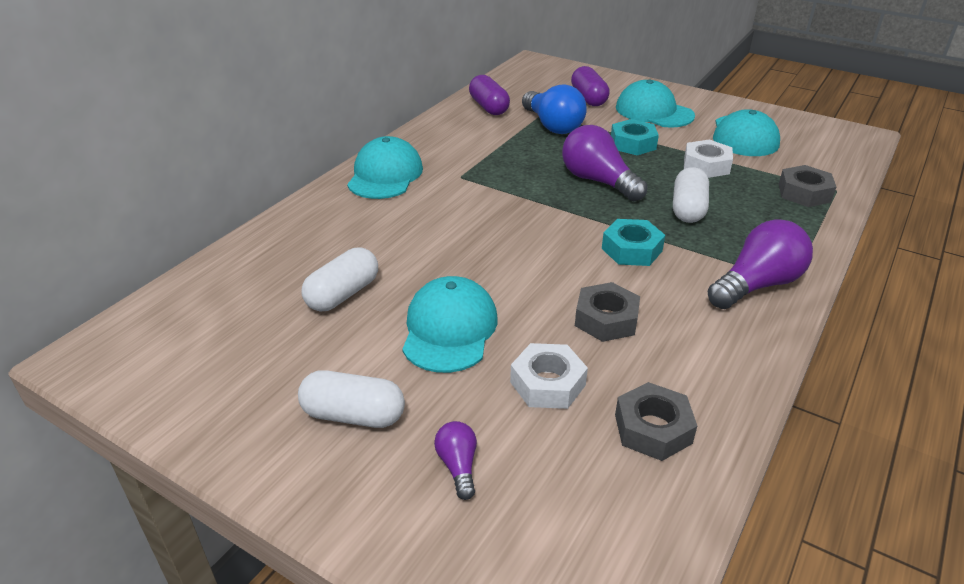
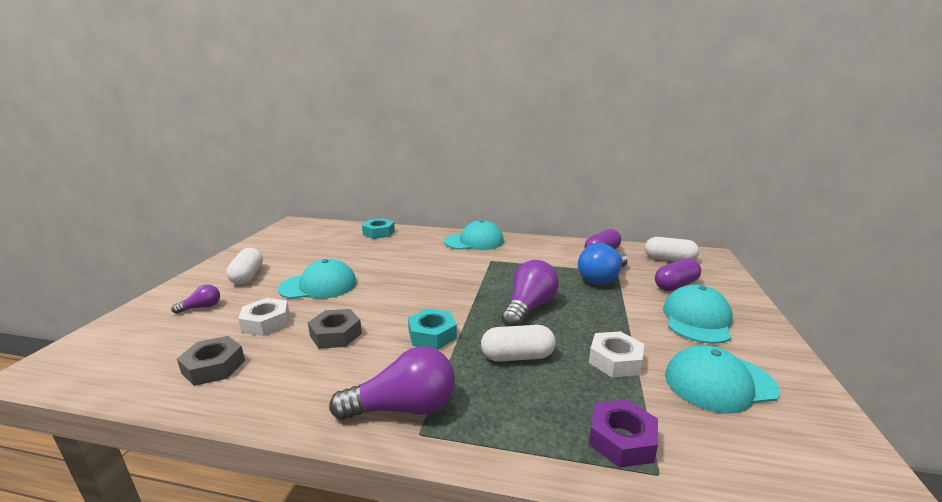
camera: 70 degrees right, 15 degrees down
white capsule [302,248,378,311] -> white capsule moved to [645,237,699,261]
turquoise nut [611,119,659,155] -> turquoise nut moved to [362,218,395,239]
purple light bulb [707,219,813,309] -> purple light bulb turned 45 degrees counterclockwise [329,346,455,420]
grey nut [778,165,836,207] -> purple nut [589,399,658,468]

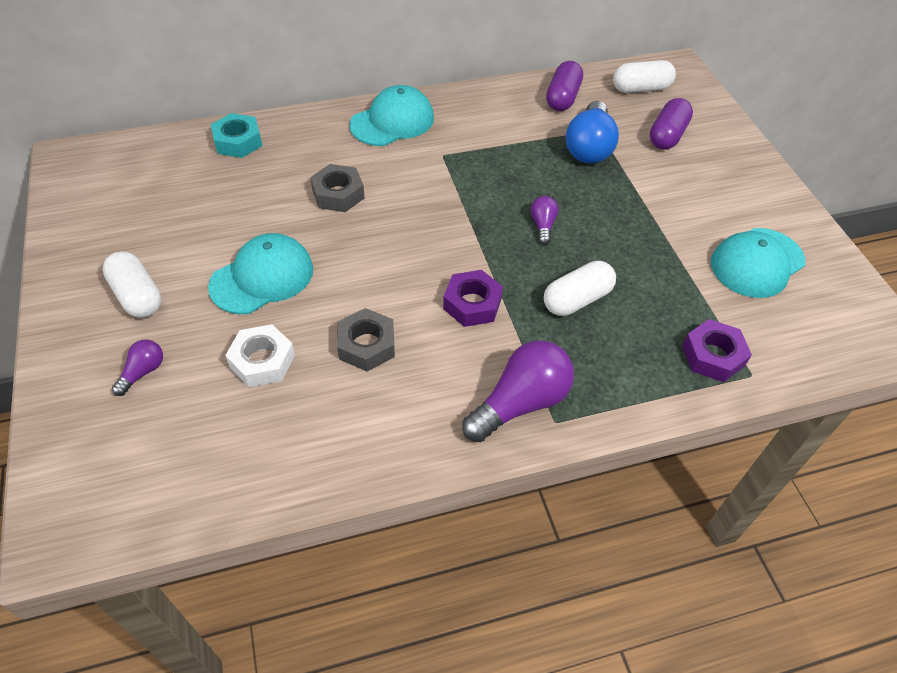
camera: 30 degrees left, 30 degrees up
grey nut [177,336,245,386] -> grey nut moved to [310,164,365,212]
turquoise nut [408,308,457,350] -> purple nut [443,270,503,327]
purple light bulb [501,260,559,326] -> purple light bulb [531,196,558,245], size x0.50
white nut [589,331,644,377] -> none
turquoise cap [663,285,733,344] -> none

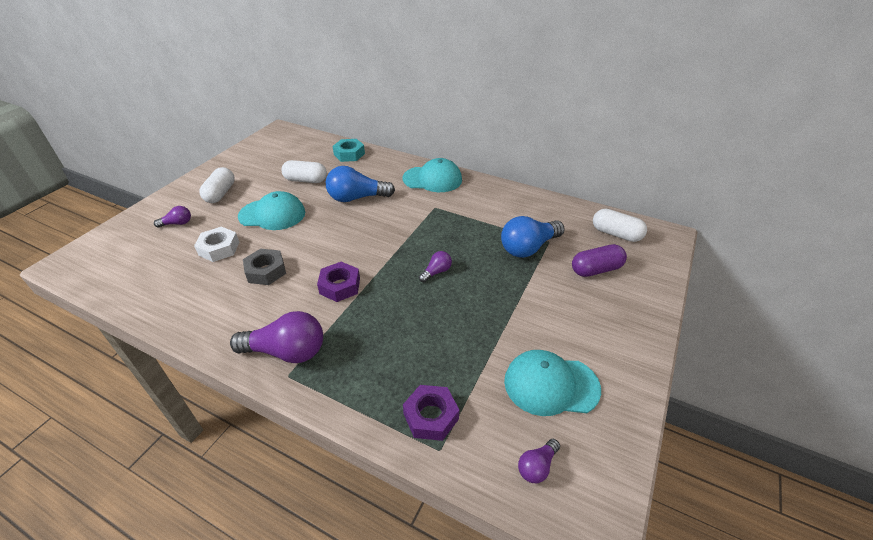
camera: 45 degrees right, 10 degrees down
grey nut [310,164,365,212] -> blue light bulb [326,166,395,202]
white capsule [544,261,616,316] -> white capsule moved to [281,160,327,183]
purple capsule [546,61,583,111] -> none
none -> purple light bulb [518,439,560,483]

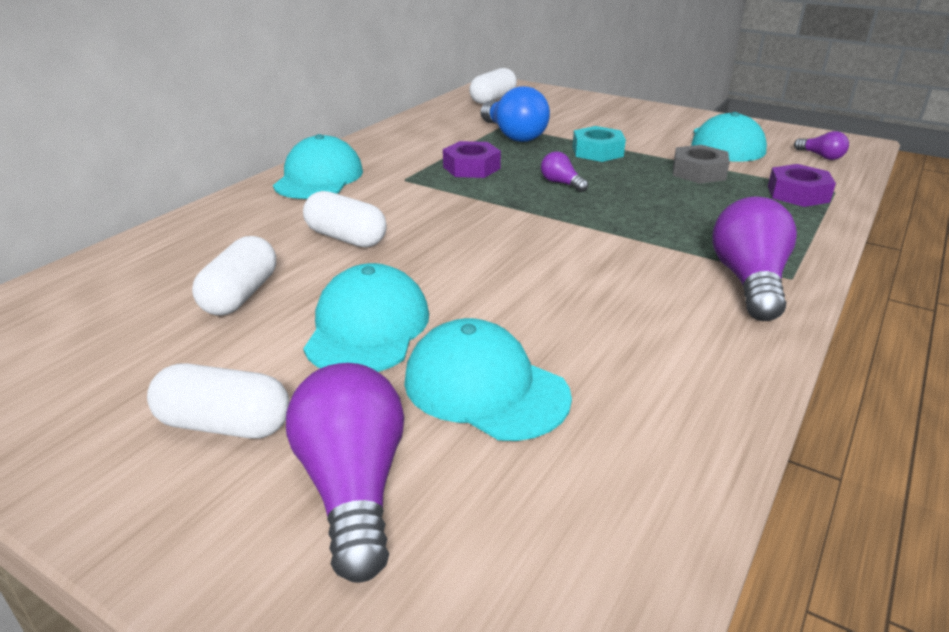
camera: 85 degrees left, 10 degrees down
purple light bulb [154,206,191,228] -> purple light bulb [286,363,404,583], size x2.01
white nut [194,226,239,262] -> turquoise cap [404,318,572,441]
grey nut [243,249,286,285] -> grey nut moved to [673,145,730,184]
purple nut [317,262,360,302] -> purple nut moved to [443,141,501,178]
blue light bulb [326,166,395,202] -> white capsule [303,191,387,247]
turquoise nut [333,139,365,162] -> turquoise nut moved to [573,126,626,162]
purple capsule [572,244,627,277] -> none

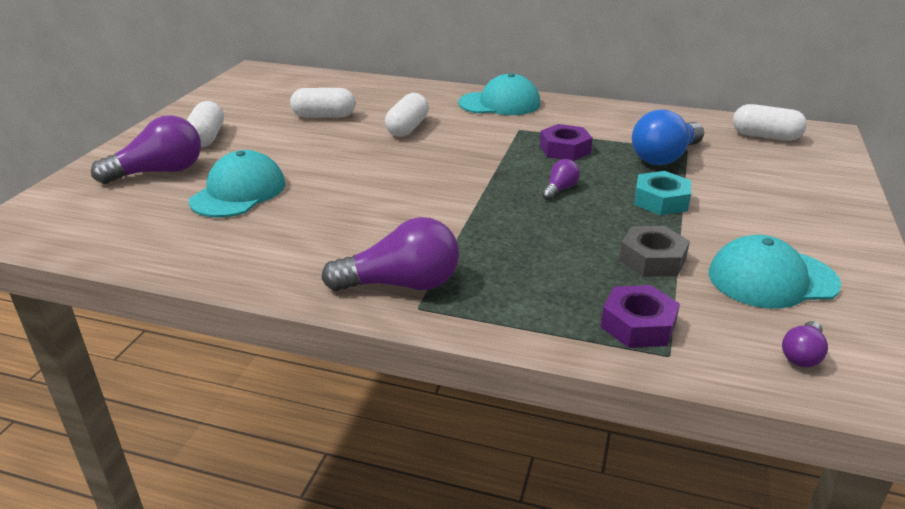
camera: 75 degrees right, 0 degrees up
turquoise cap [303,263,429,372] -> none

